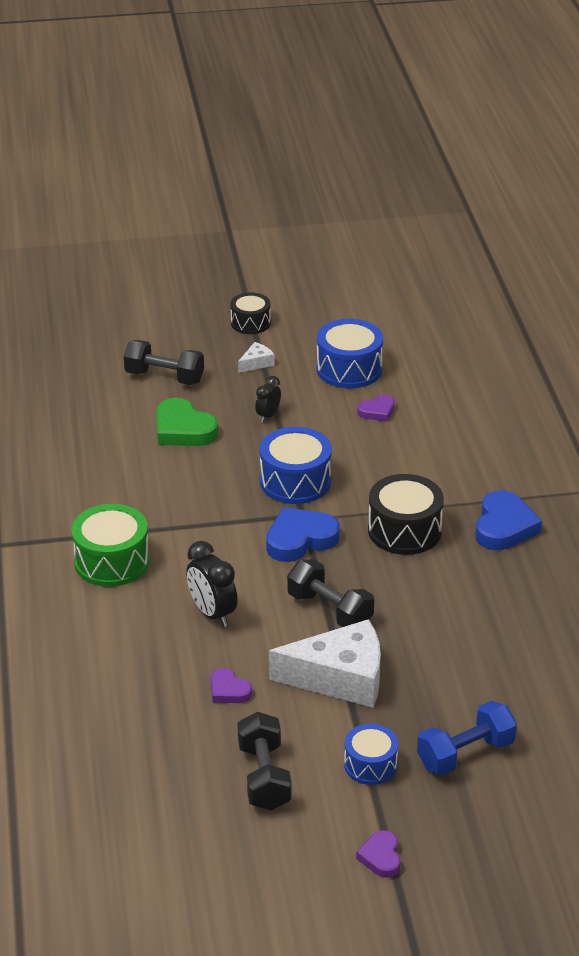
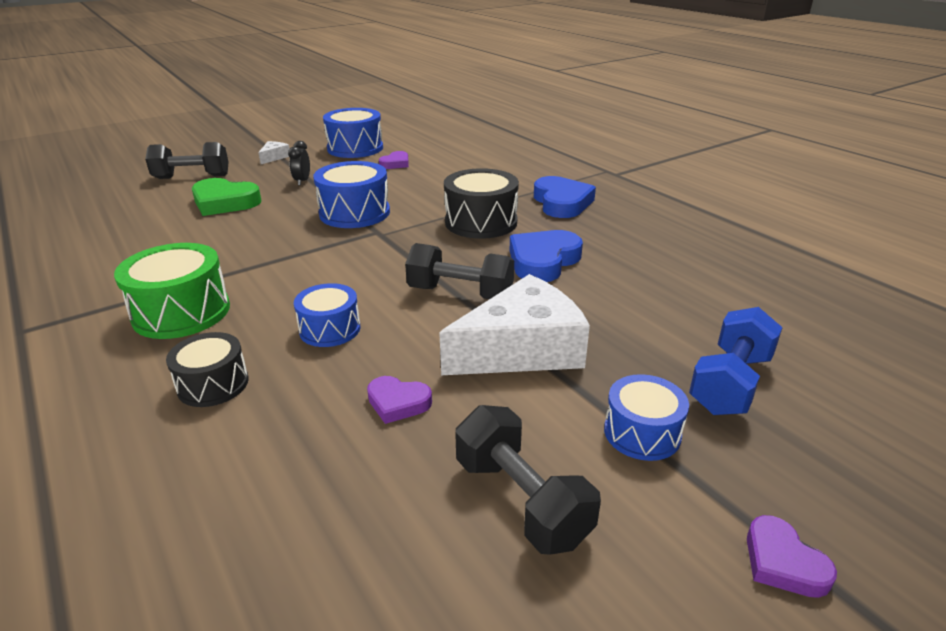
camera: 25 degrees left, 5 degrees down
black clock [186,541,238,627] -> blue drum [294,283,360,347]
black drum [230,292,271,334] -> black drum moved to [166,332,249,407]
blue heart [266,507,340,562] -> blue heart moved to [510,230,583,282]

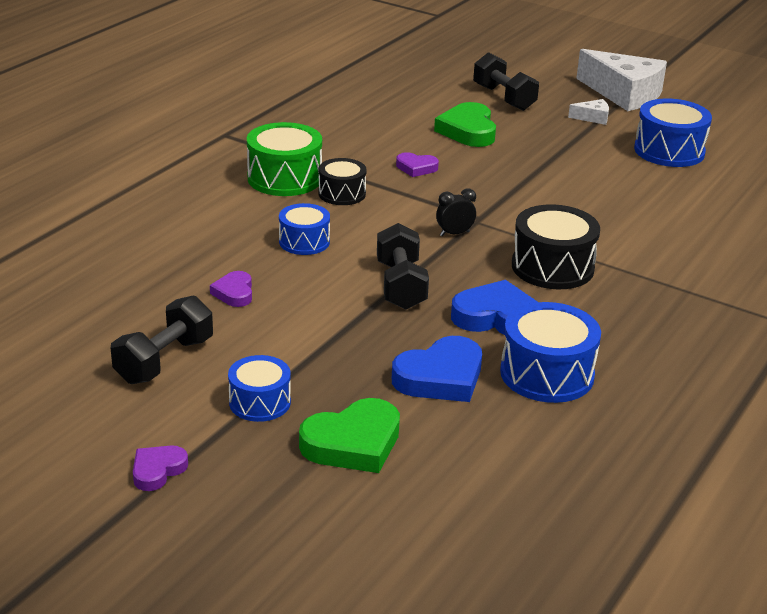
camera: 65 degrees right, 0 degrees up
black drum [166,332,249,407] -> black drum moved to [318,158,367,205]
black clock [288,141,310,186] -> black clock moved to [436,189,476,236]
blue drum [313,161,390,228] -> blue drum moved to [500,302,601,403]
purple heart [379,151,409,169] -> purple heart moved to [396,152,439,177]
white cheese [439,274,590,375] -> white cheese moved to [576,49,667,111]
blue heart [534,176,596,218] -> blue heart moved to [392,336,482,402]
blue dumbbell [689,307,783,415] -> green heart [299,398,400,473]

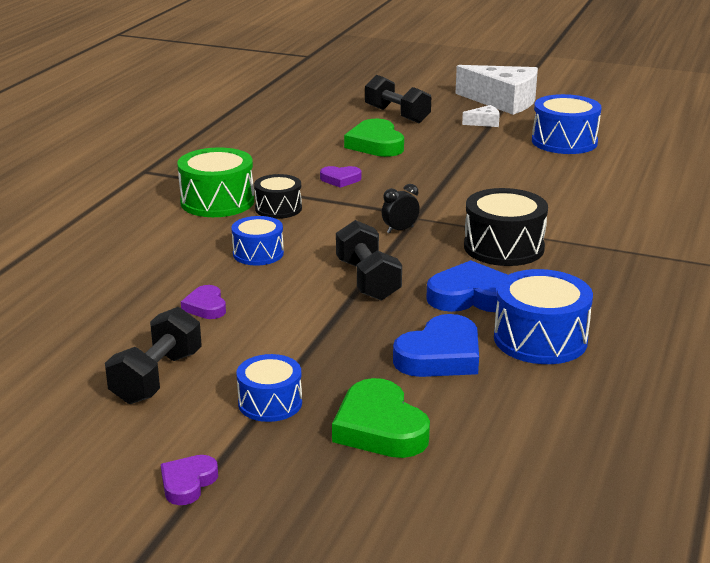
camera: 10 degrees left, 5 degrees down
green heart [299,398,400,473] -> green heart turned 105 degrees clockwise [332,378,430,458]

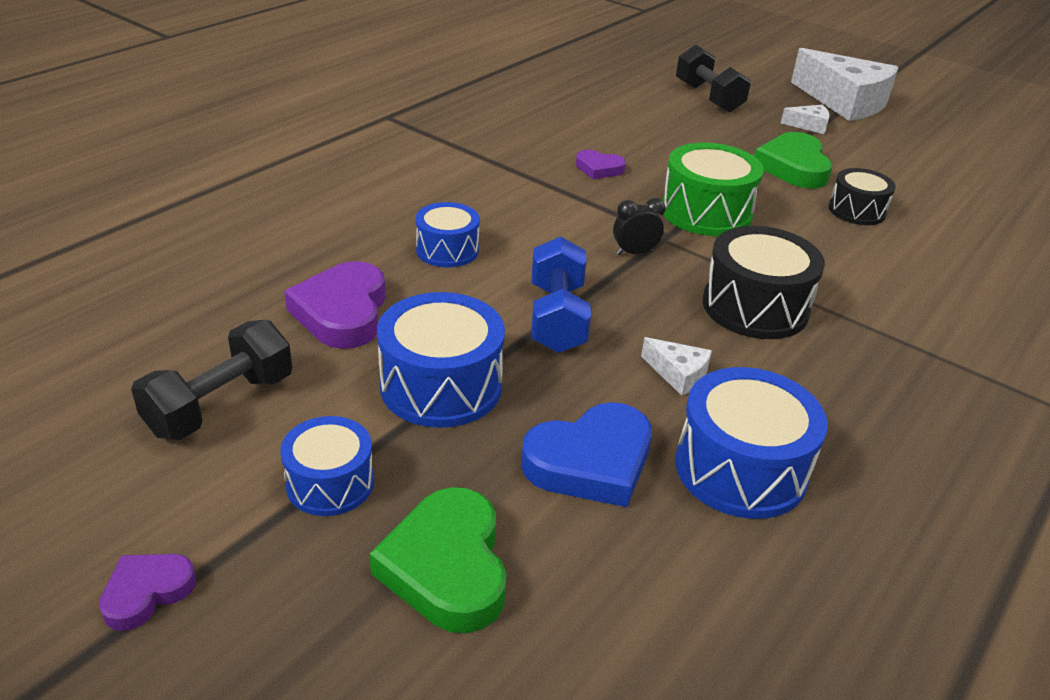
camera: 15 degrees right, 10 degrees up
green drum [177,147,254,217] -> green drum moved to [662,143,764,236]
purple heart [181,285,226,319] -> purple heart [284,261,386,349], size x1.78
black drum [254,174,302,219] -> black drum moved to [829,168,896,225]
black dumbbell [336,220,402,301] -> blue dumbbell [531,237,591,353]
green heart [344,119,404,157] -> green heart moved to [754,132,832,189]
blue heart [426,260,507,312] -> white cheese [641,337,712,396]
blue drum [532,94,602,154] -> blue drum moved to [377,292,505,428]

